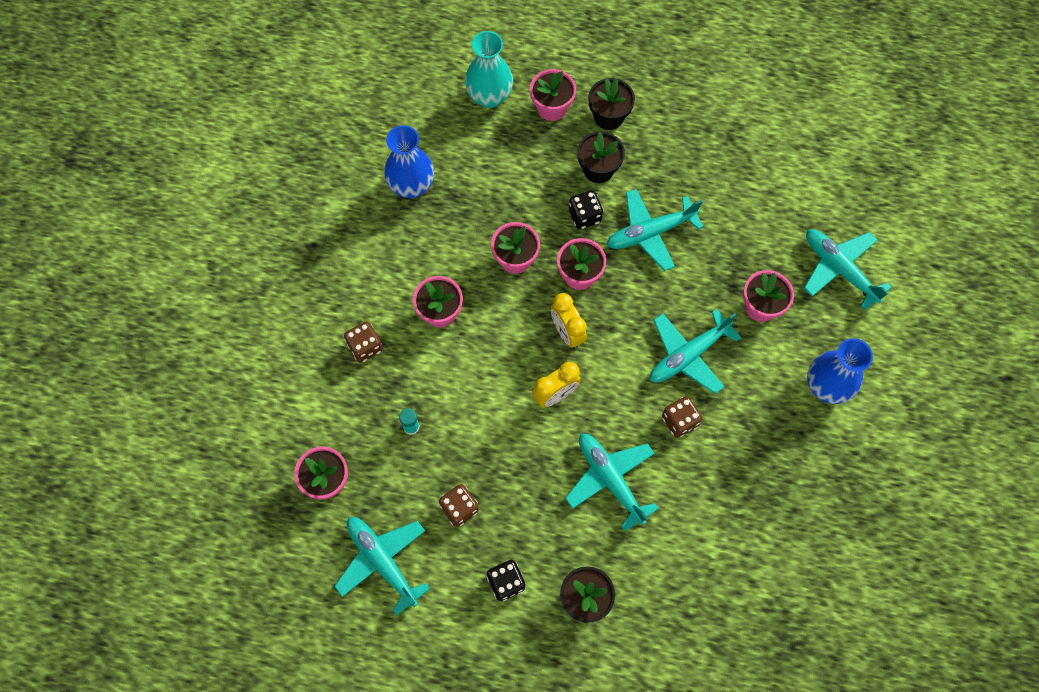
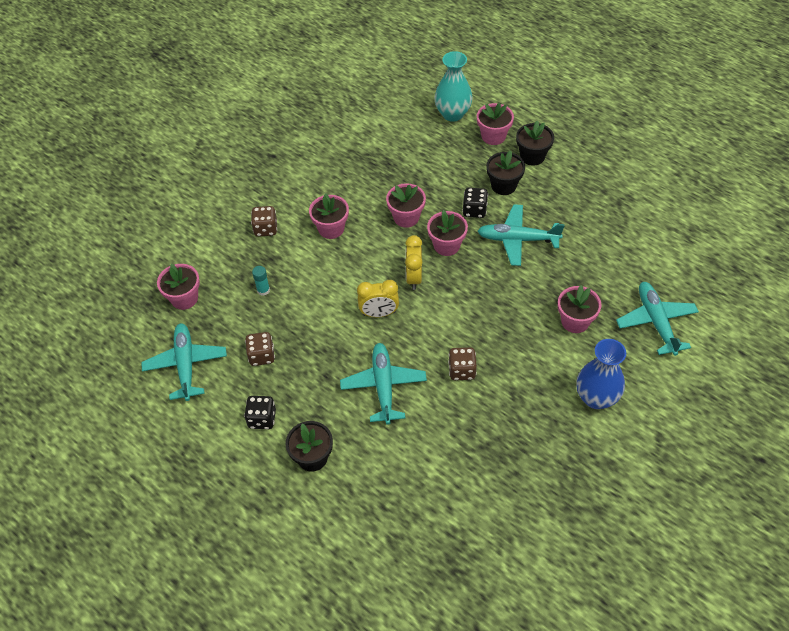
camera: 30 degrees right, 15 degrees down
blue vase [384,125,434,198] -> none
turquoise plane [650,309,741,394] -> none

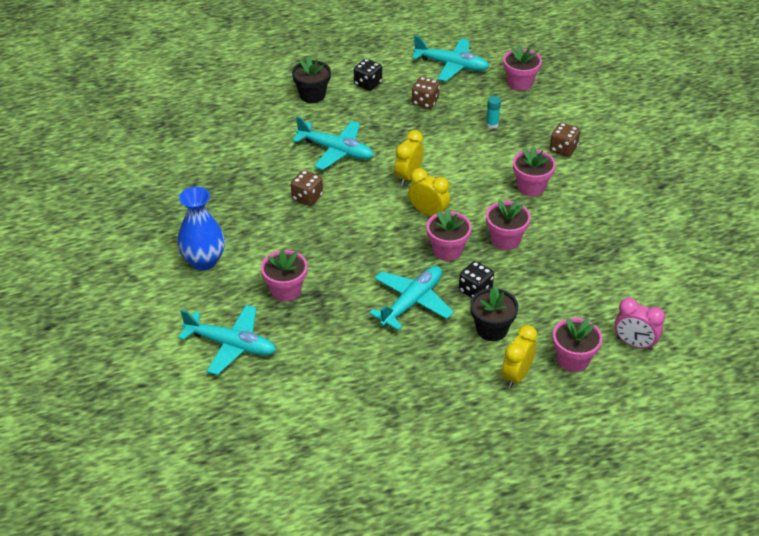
camera: 120 degrees right, 10 degrees down
turquoise vase [434,51,473,122] -> pink clock [614,298,665,351]
black flower pot [516,121,554,166] -> yellow clock [502,325,537,388]

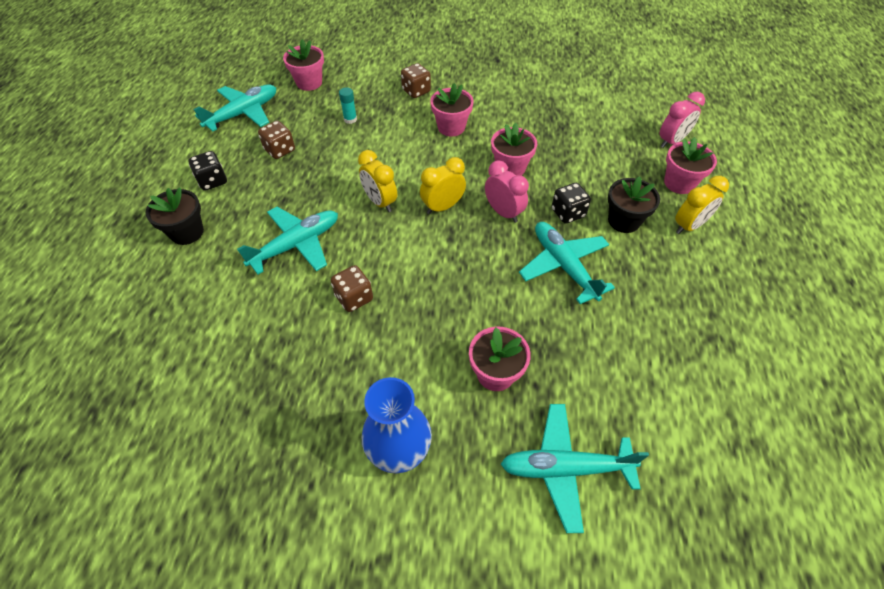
camera: 65 degrees left, 10 degrees up
turquoise plane [178,305,276,375] -> turquoise plane turned 135 degrees counterclockwise [501,404,649,533]
pink flower pot [427,208,472,261] -> pink clock [485,160,529,223]
yellow clock [502,325,537,388] -> yellow clock turned 90 degrees counterclockwise [675,176,729,234]

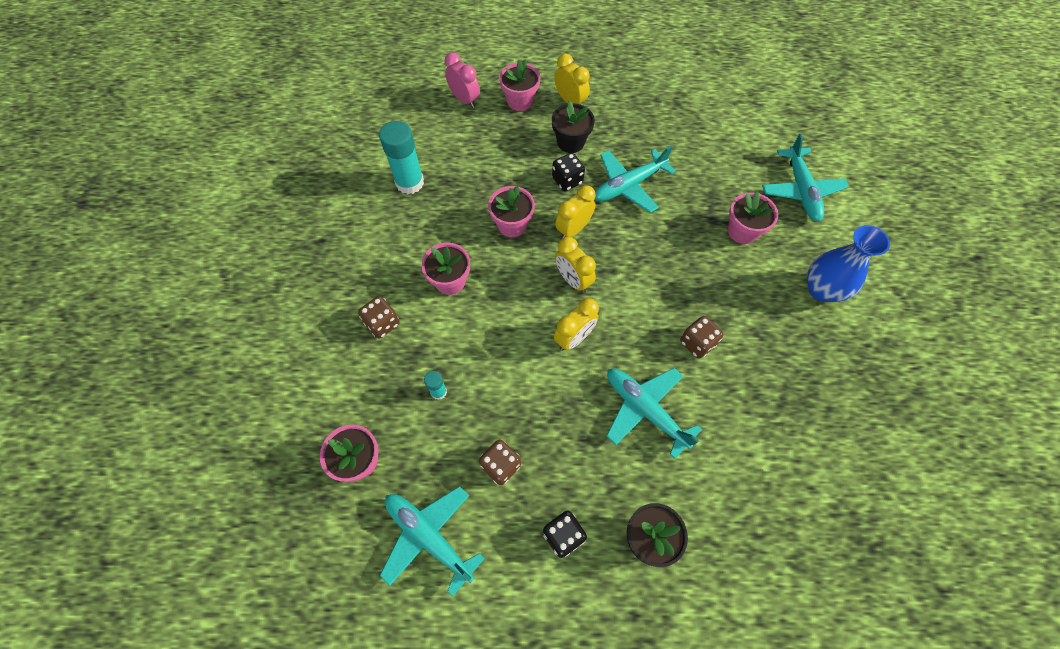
camera: 95 degrees left, 10 degrees up
pink clock [485,160,529,223] -> yellow clock [555,185,595,239]
none -> turquoise glue stick [379,121,424,194]

